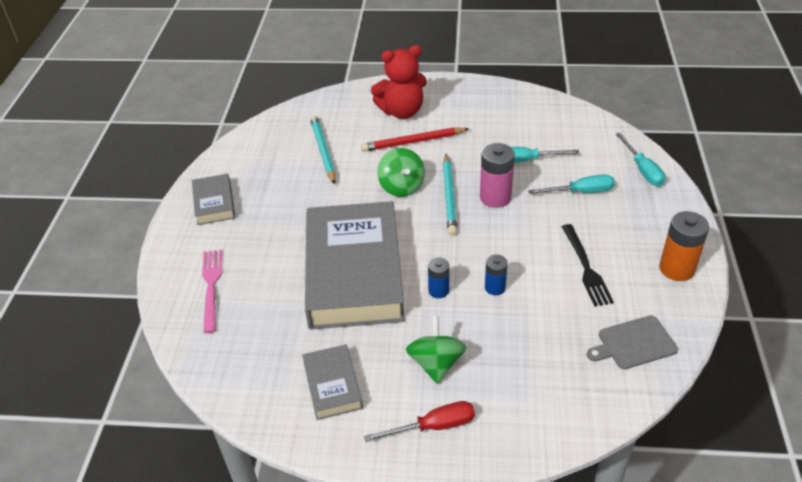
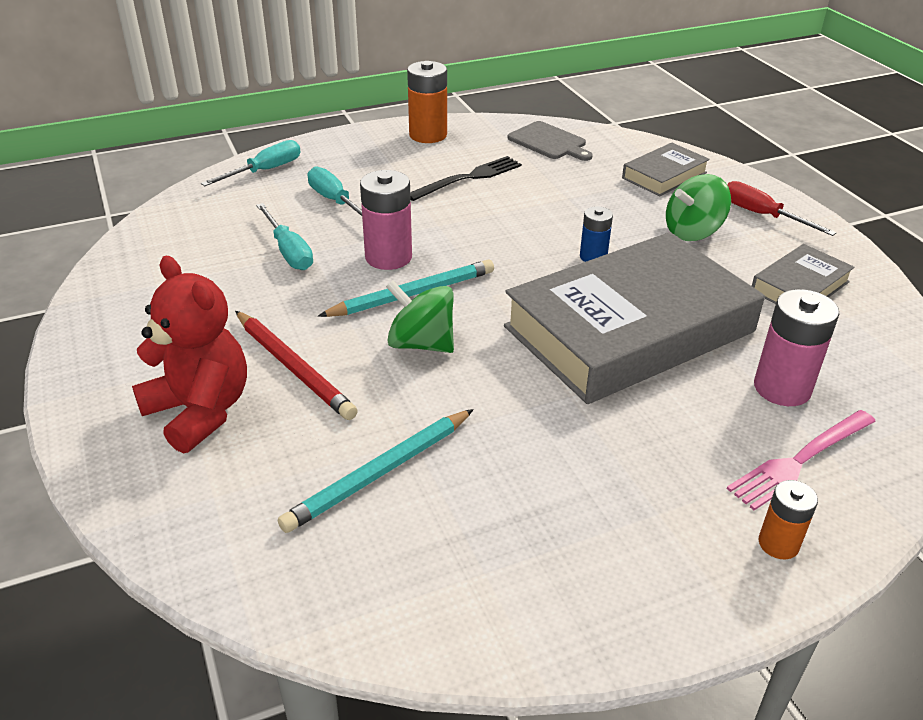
camera: 120 degrees left, 5 degrees down
grey book [192,174,235,225] -> grey book moved to [622,143,710,196]
green spinning top [377,148,425,197] -> green spinning top turned 105 degrees counterclockwise [386,280,454,353]
blue battery [485,254,508,295] -> none
none -> pink battery [754,289,839,406]
none -> orange battery [759,480,818,559]

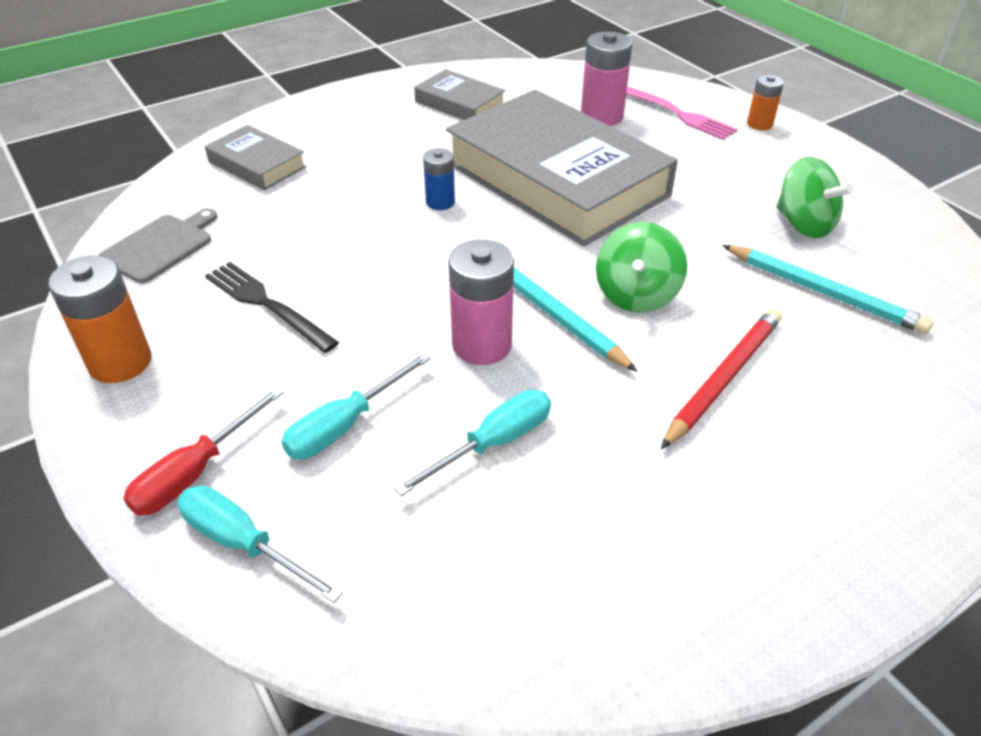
camera: 100 degrees left, 5 degrees up
red teddy bear [132,256,247,454] -> none
green spinning top [666,174,731,241] -> green spinning top moved to [776,157,853,238]
red screwdriver [727,181,837,236] -> red screwdriver moved to [123,387,284,516]

